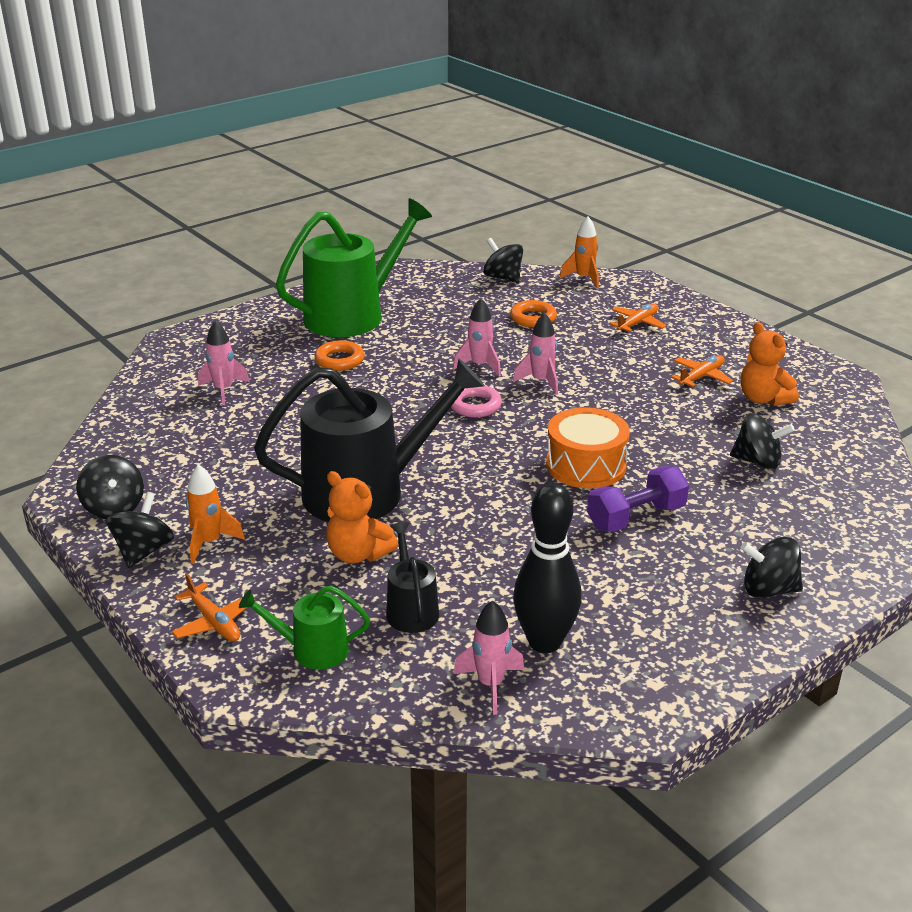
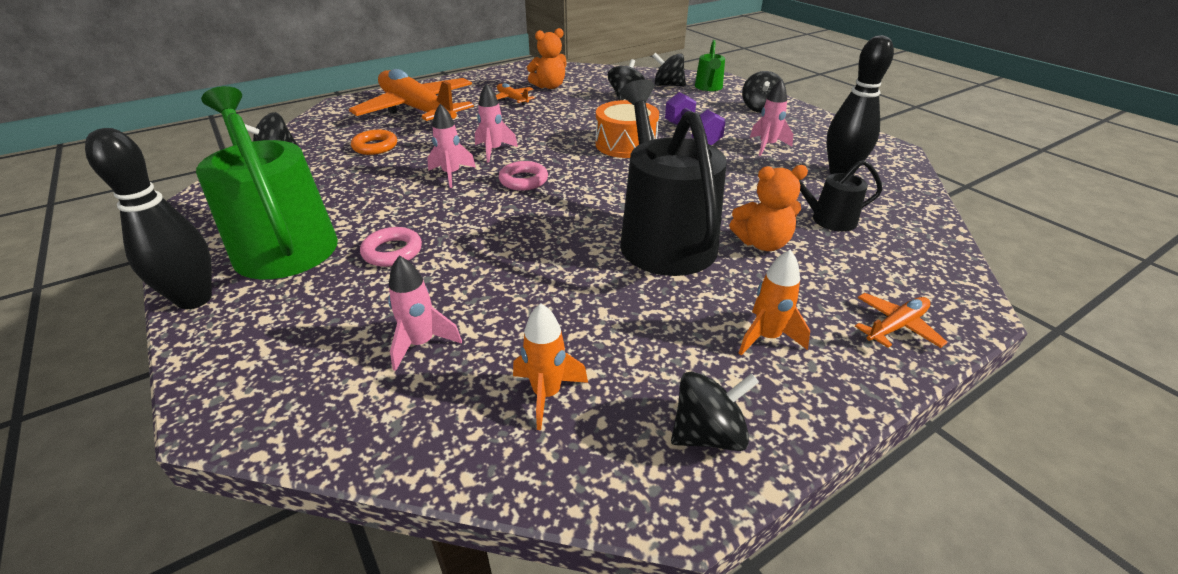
camera: 85 degrees left, 5 degrees up
black spinning top [106,492,174,568] -> black spinning top moved to [653,52,686,86]
green watering can [239,586,370,670] -> green watering can moved to [695,40,725,91]
orange ring [314,340,364,371] -> pink ring [360,227,422,267]
orange teddy bear [326,471,398,564] -> orange teddy bear turned 45 degrees clockwise [729,165,808,251]
pink rocket [453,600,524,715] -> pink rocket moved to [750,80,793,156]
orange rocket [560,217,599,288] -> orange rocket moved to [513,303,588,430]
orange plane [609,304,667,333] -> orange plane [349,69,474,121], size x2.49
none -> black bowling pin [85,128,212,309]

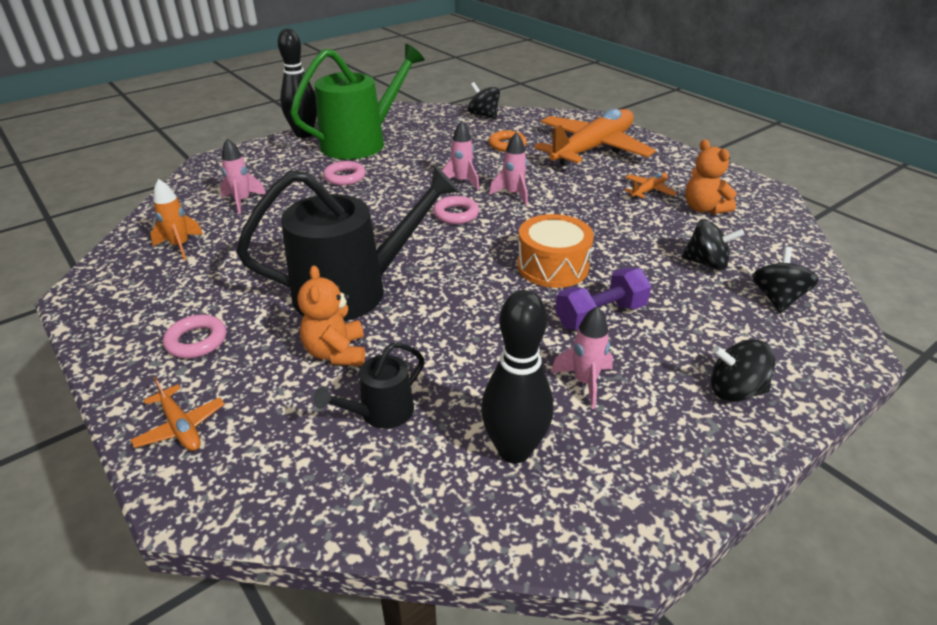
camera: 85 degrees right, 0 degrees up
black spinning top [671,372,759,451] -> none
green watering can [695,40,725,91] -> none
orange rocket [739,250,810,355] -> pink ring [163,315,226,358]
black watering can [799,160,882,232] -> black watering can turned 120 degrees counterclockwise [314,343,424,429]

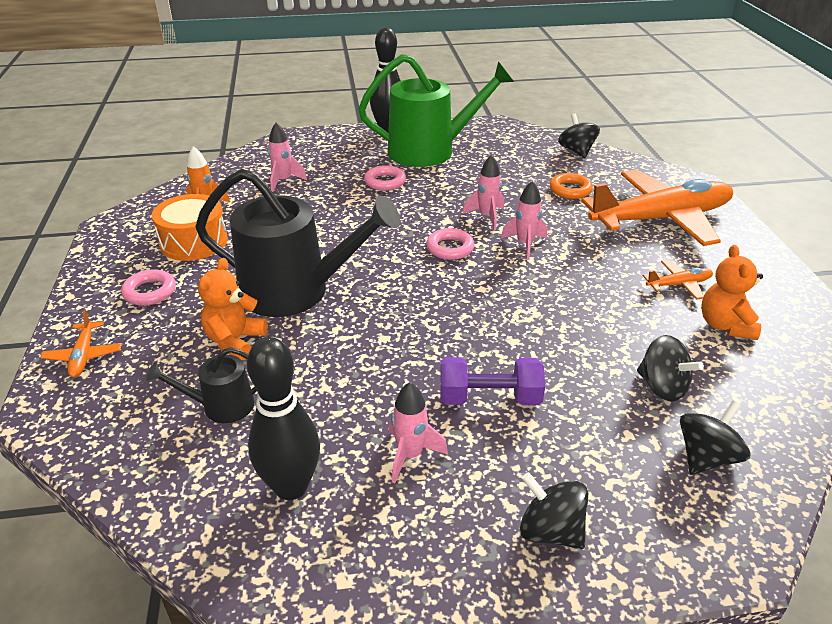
camera: 30 degrees right, 0 degrees up
orange drum [517,214,594,288] -> orange drum moved to [152,194,228,261]

